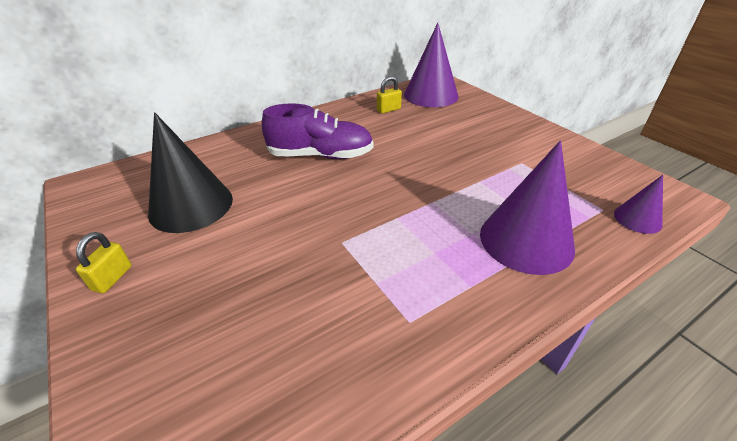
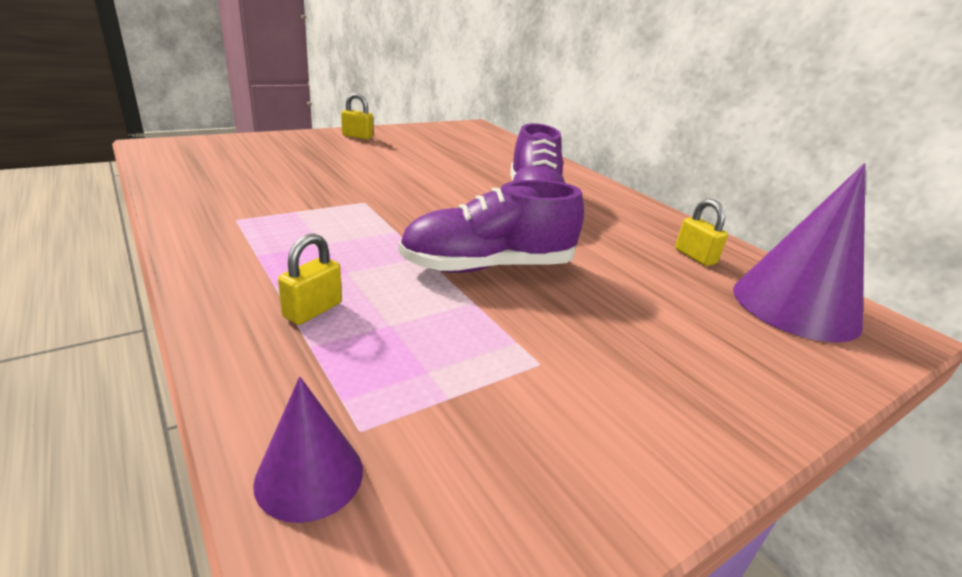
camera: 85 degrees right, 10 degrees down
black cone [148,112,233,233] -> none
purple cone [480,140,575,275] -> yellow padlock [278,233,342,325]
none -> purple shoe [398,180,584,273]

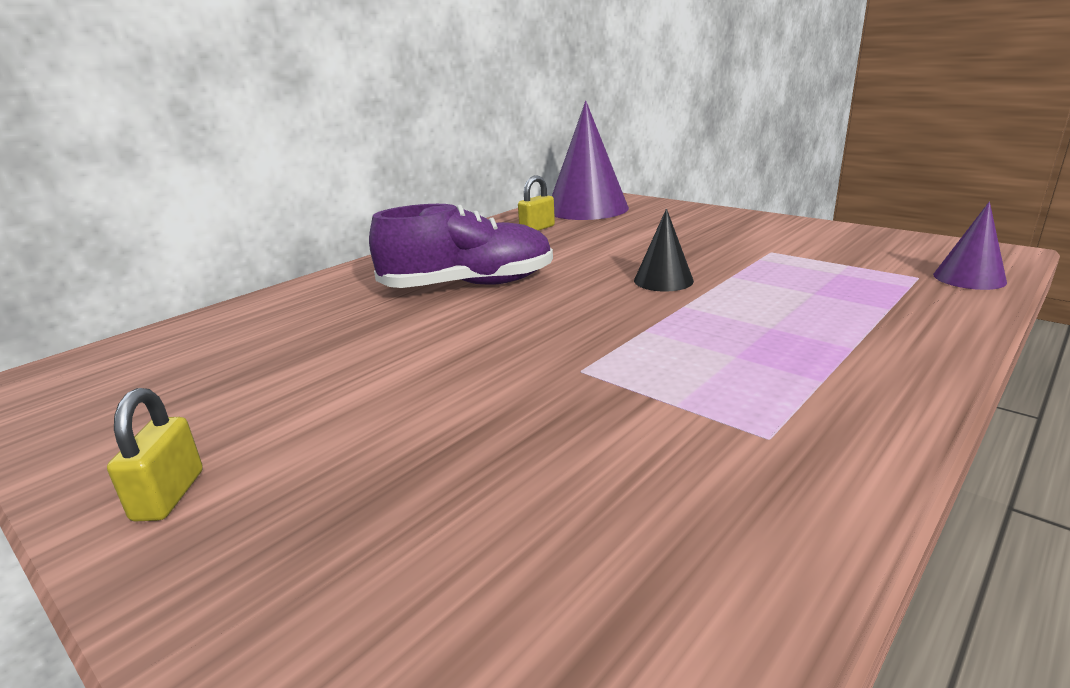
camera: 100 degrees left, 5 degrees down
yellow padlock [278,233,342,325] -> none
purple shoe [398,180,584,273] -> black cone [634,208,694,292]

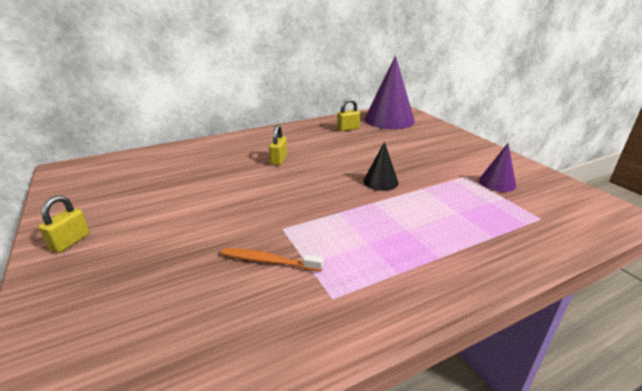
camera: 20 degrees right, 5 degrees up
purple shoe [369,204,553,288] -> yellow padlock [269,125,287,165]
purple cone [933,201,1007,290] -> purple cone moved to [479,143,516,192]
none -> orange toothbrush [221,248,324,271]

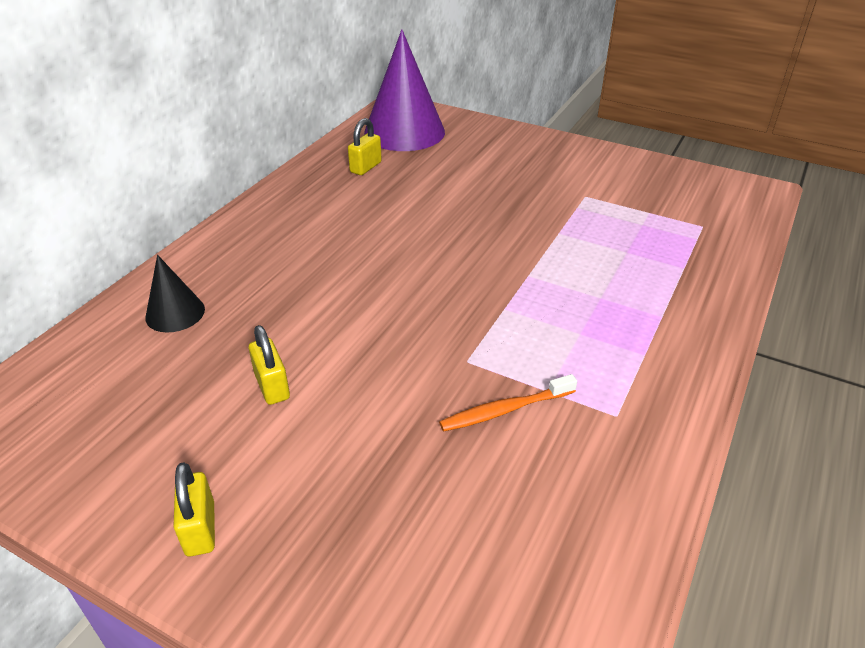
camera: 35 degrees left, 10 degrees up
yellow padlock [269,125,287,165] -> yellow padlock moved to [249,325,290,405]
black cone [363,142,399,191] -> black cone moved to [145,255,205,333]
purple cone [479,143,516,192] -> none

